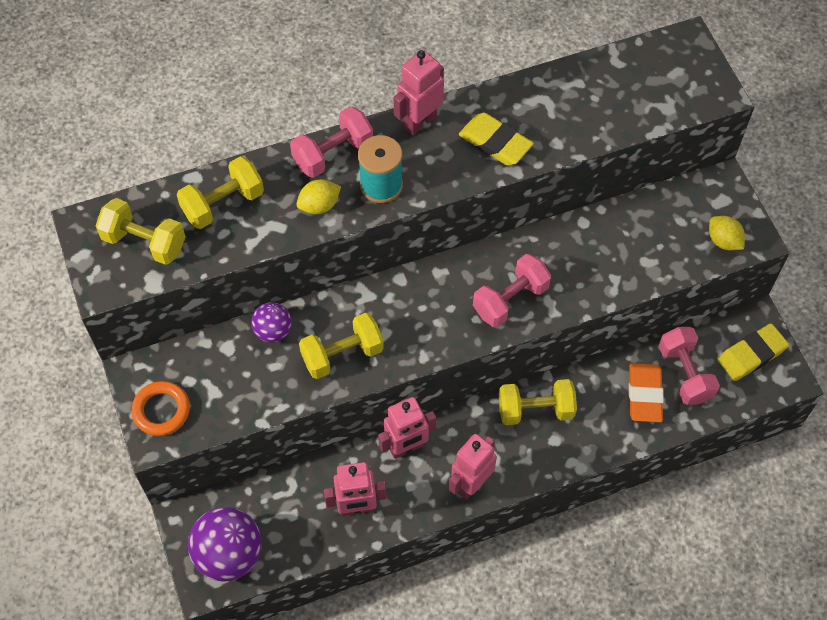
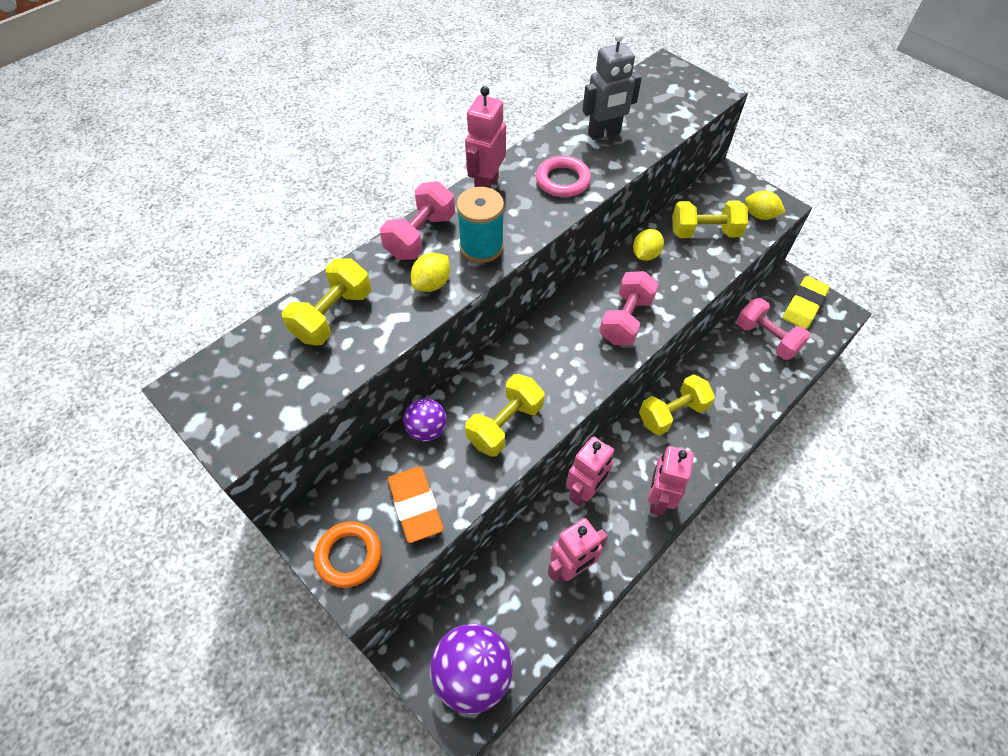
camera: 25 degrees left, 5 degrees down
yellow dumbbell [96,198,186,265] -> yellow dumbbell moved to [672,201,748,238]
yellow eraser [459,113,534,165] -> pink ring [536,156,591,197]
orange eraser [629,363,664,422] -> orange eraser moved to [388,466,443,543]
none -> grey robot [582,32,642,140]
none -> yellow lemon [633,229,664,261]

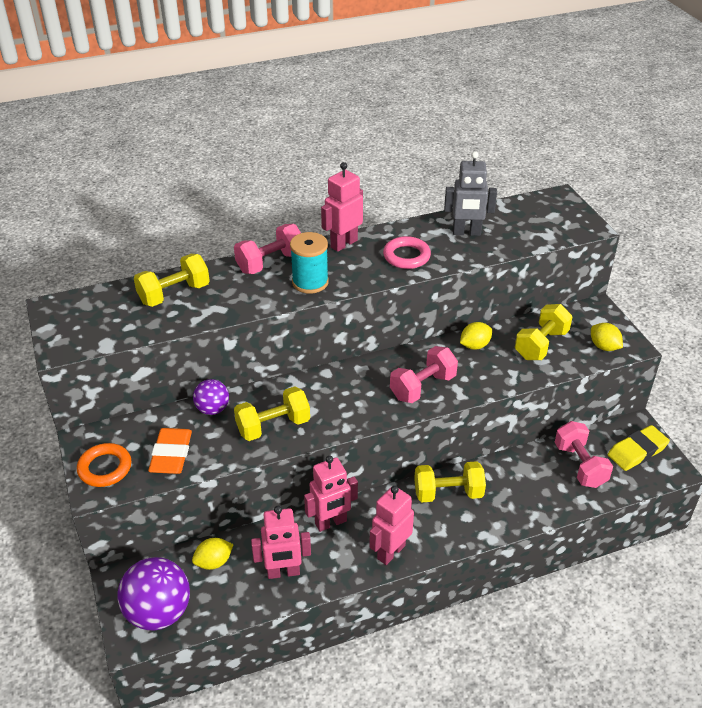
camera: 25 degrees right, 15 degrees down
yellow lemon [411,253,450,292] -> yellow lemon moved to [192,538,234,570]
yellow dumbbell [672,201,748,238] -> yellow dumbbell turned 75 degrees counterclockwise [515,304,573,360]

